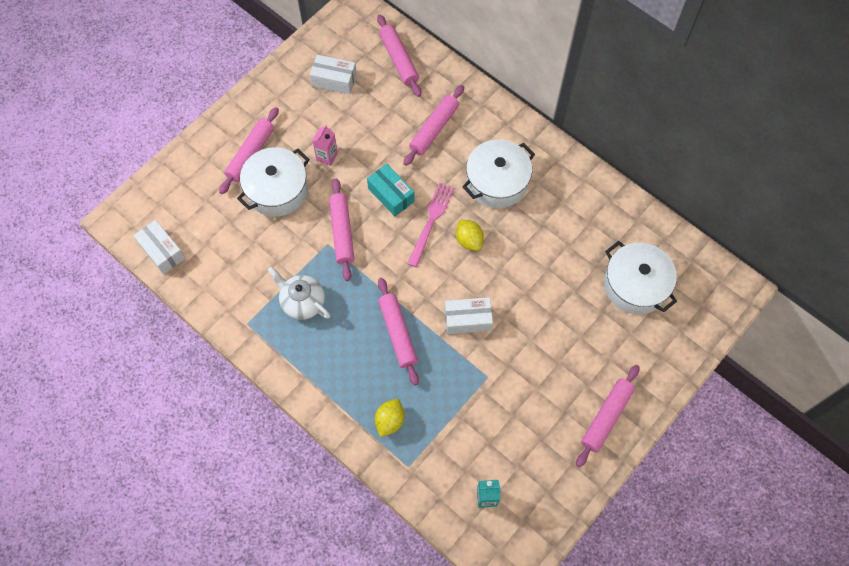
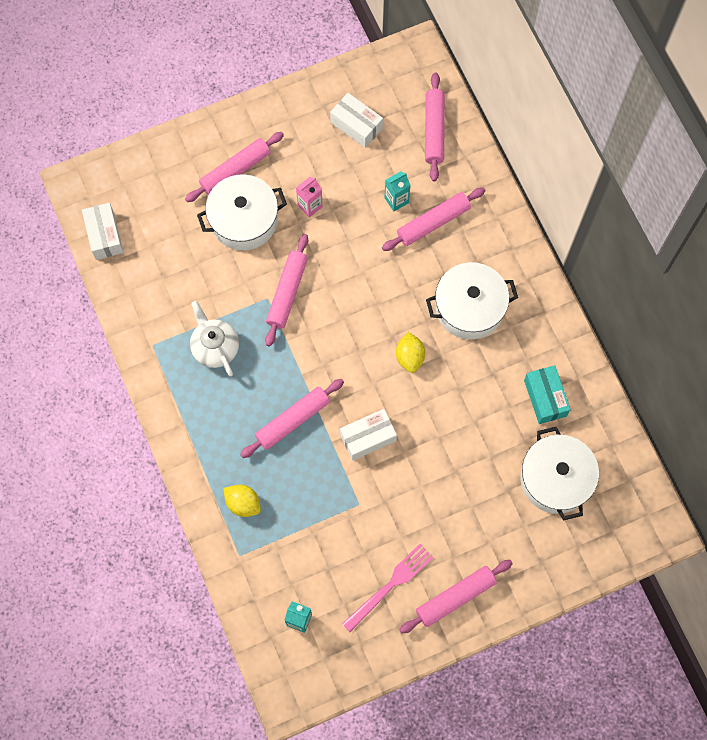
camera: 25 degrees right, 5 degrees up
turquoise box [367,164,415,216] -> turquoise box moved to [524,365,571,424]
yellow lemon [375,399,404,437] -> yellow lemon turned 75 degrees clockwise [223,485,261,517]
pink rolling pin [378,278,419,386] -> pink rolling pin turned 45 degrees clockwise [240,379,344,458]
pink fork [407,183,454,267] -> pink fork moved to [342,544,433,632]
white box [445,297,493,334] -> white box turned 45 degrees counterclockwise [340,409,397,461]
none -> turquoise carton [384,171,411,211]

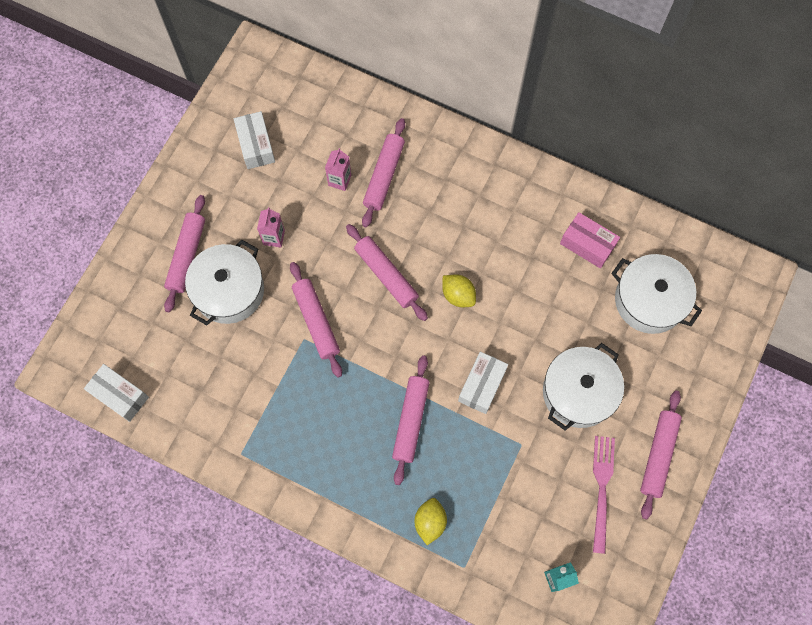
camera: 40 degrees left, 0 degrees up
white teapot [190,301,239,376] -> none
yellow lemon [223,485,261,517] -> yellow lemon turned 75 degrees counterclockwise [414,498,447,545]
white box [330,93,383,148] -> white box turned 75 degrees clockwise [234,111,275,169]
turquoise carton [384,171,411,211] -> pink carton [325,148,351,191]
pink rolling pin [425,73,445,181] -> pink rolling pin moved to [346,224,428,321]
white pot [426,262,518,339] -> white pot moved to [543,343,624,431]
turquoise box [524,365,571,424] -> pink box [560,212,620,269]

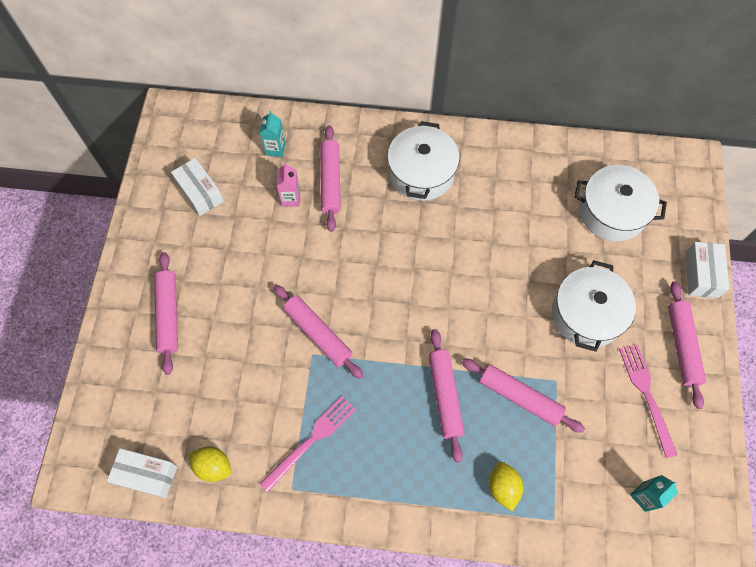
camera: 20 degrees left, 5 degrees down
white pot [185,240,264,325] -> white pot moved to [387,121,460,201]
pink carton [257,207,285,248] -> none
pink rolling pin [346,224,428,321] -> pink rolling pin moved to [461,358,585,433]
yellow lemon [442,274,476,307] -> yellow lemon moved to [188,447,231,482]
white box [458,352,508,414] -> white box moved to [685,242,729,298]
pink box [560,212,620,269] -> none
none -> pink fork [259,396,356,492]
none -> turquoise carton [260,111,286,157]

